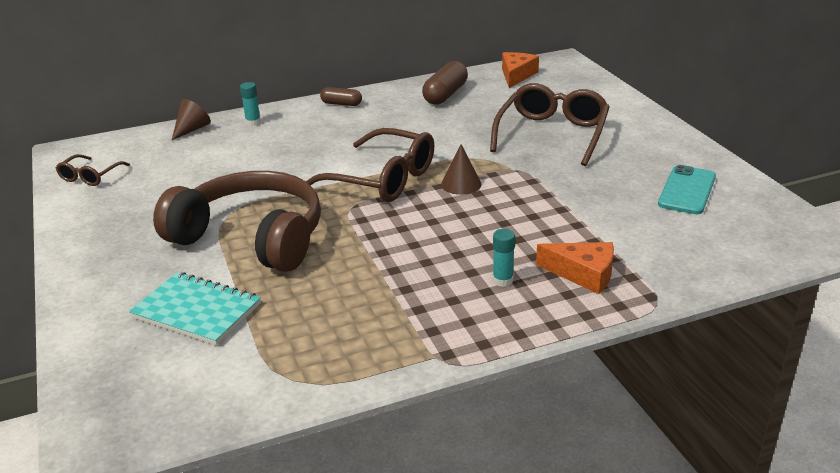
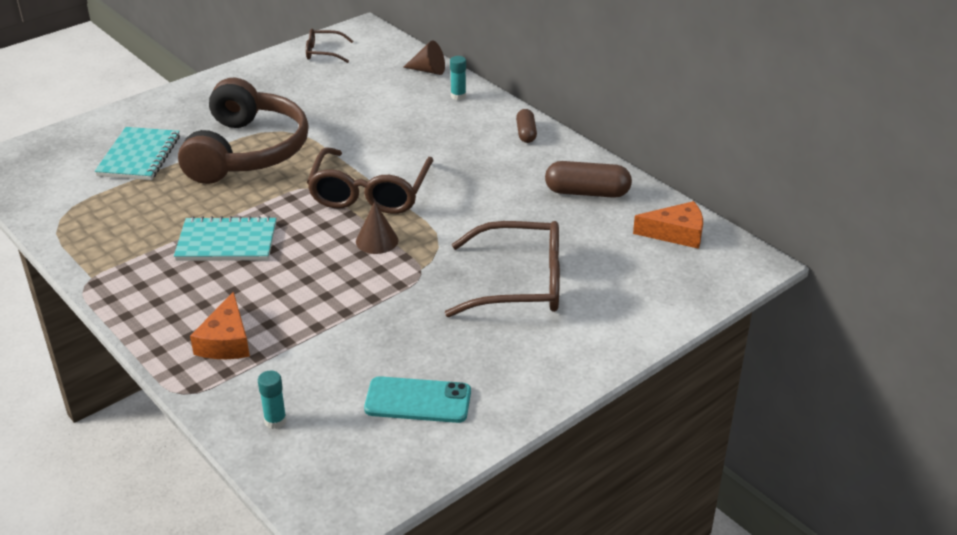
camera: 70 degrees right, 5 degrees up
turquoise glue stick [493,229,515,287] -> turquoise glue stick moved to [258,371,287,429]
none -> turquoise notebook [174,216,276,261]

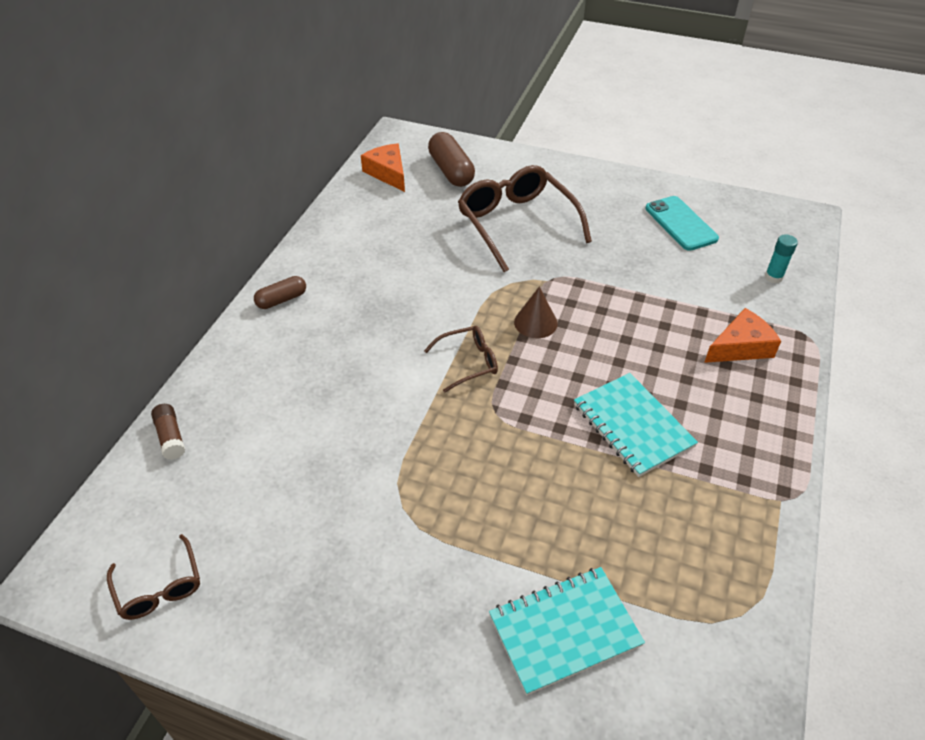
camera: 120 degrees left, 10 degrees up
brown headphones [178,78,309,184] -> none
brown glasses [307,147,433,214] -> brown glasses [424,326,498,393], size x0.51
brown cone [403,41,445,75] -> brown glue stick [151,404,185,460]
turquoise glue stick [450,56,466,100] -> none
brown capsule [545,161,632,198] -> brown capsule moved to [428,132,475,187]

